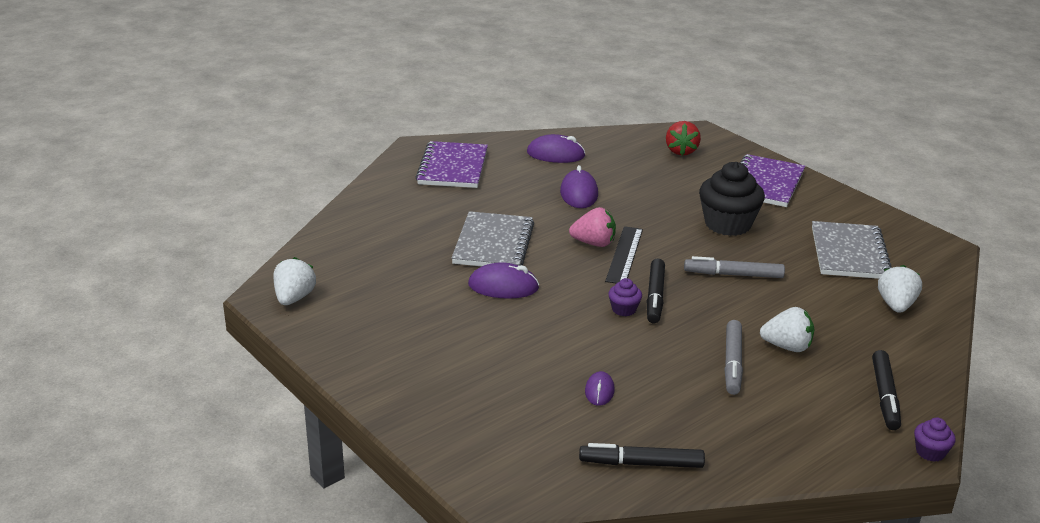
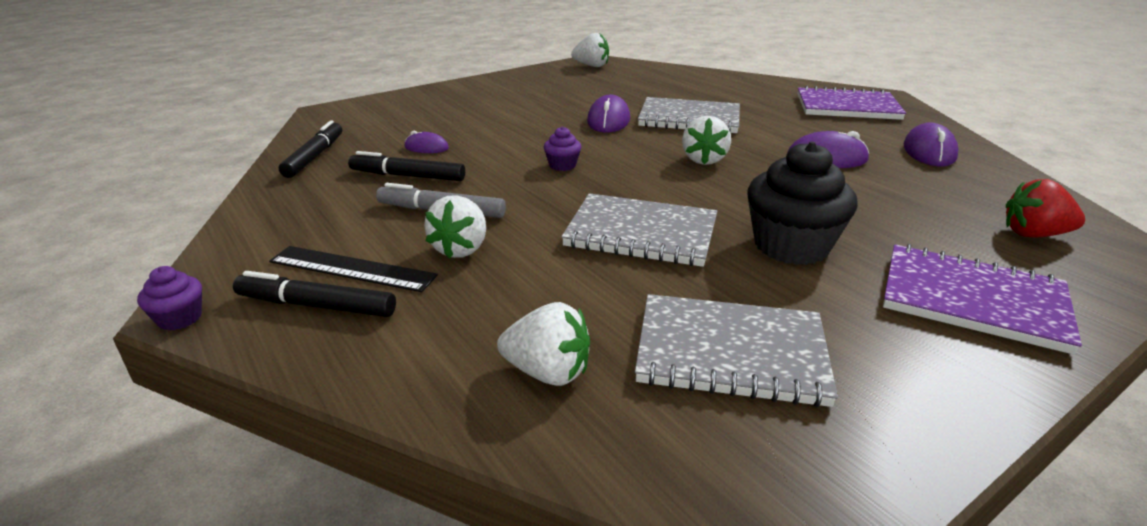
camera: 95 degrees right, 0 degrees up
pink strawberry [569,207,616,247] -> white strawberry [682,116,731,165]
black ruler [605,226,643,284] -> black ruler moved to [269,246,438,292]
black marker [647,258,665,323] -> black marker moved to [348,151,465,181]
grey marker [684,256,785,278] -> grey notebook [561,193,717,267]

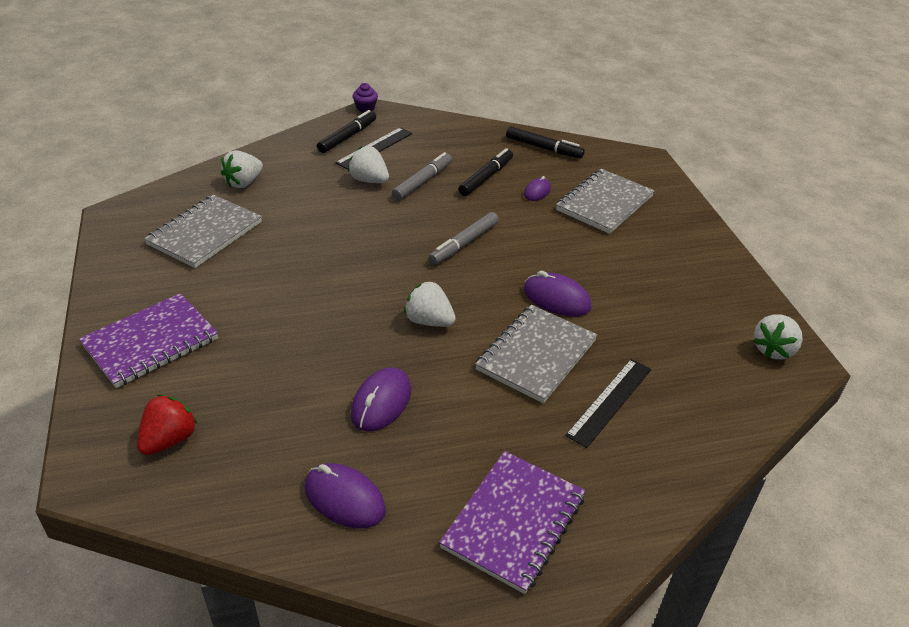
camera: 110 degrees right, 10 degrees up
purple cupcake [544,127,581,171] -> grey marker [429,212,499,265]
grey notebook [561,193,717,267] -> grey notebook moved to [556,169,655,234]
black cupcake [747,142,858,265] -> none
none -> black ruler [565,359,651,448]

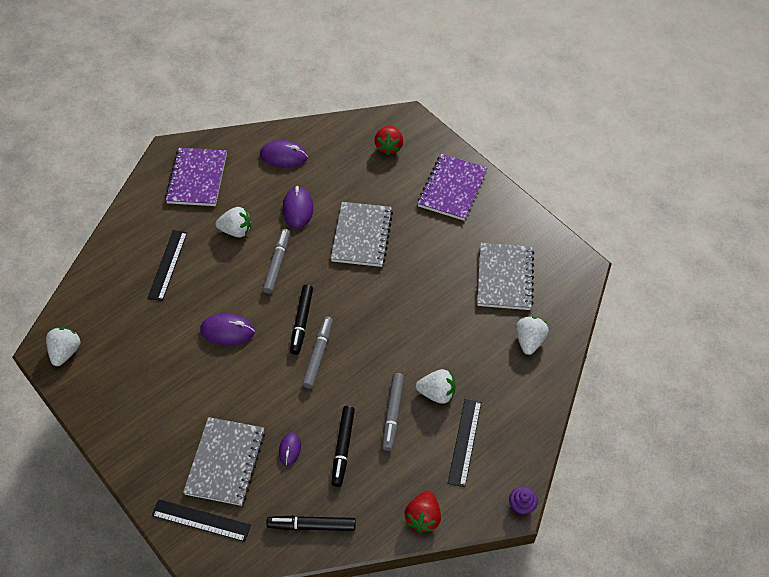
camera: 155 degrees right, 15 degrees up
black marker [317,110,376,153] -> black marker moved to [290,284,313,355]
white strawberry [404,281,456,327] -> white strawberry moved to [215,207,251,238]
grey notebook [475,305,597,404] -> grey notebook moved to [331,202,393,267]
none -> black ruler [152,499,251,542]
none -> grey marker [263,229,290,294]
none -> red strawberry [404,491,441,532]

